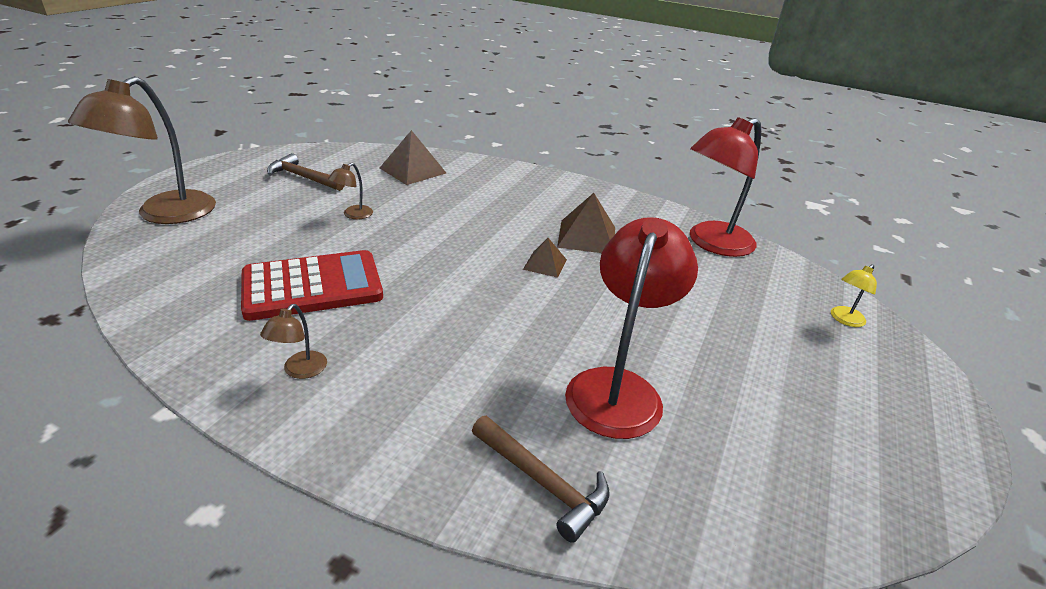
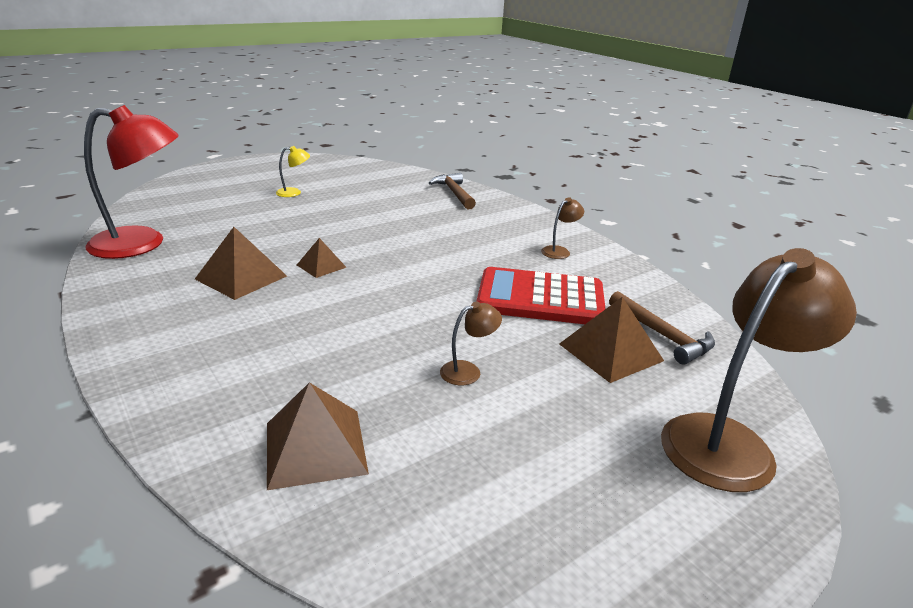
camera: 150 degrees left, 5 degrees down
brown hammer [267,153,345,191] -> brown hammer moved to [609,291,715,365]
red lamp [565,217,698,439] -> none
yellow lamp [831,264,877,327] -> yellow lamp moved to [276,146,310,197]
none -> brown pyramid [559,297,664,383]

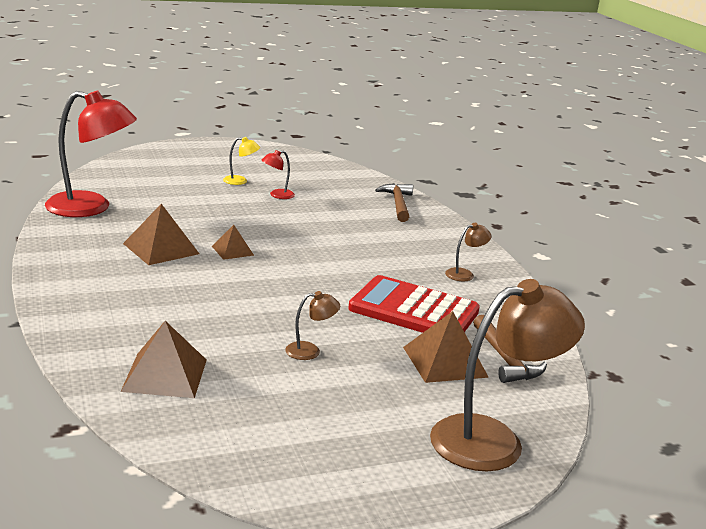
camera: 15 degrees right, 5 degrees down
none -> red lamp [262,150,295,199]

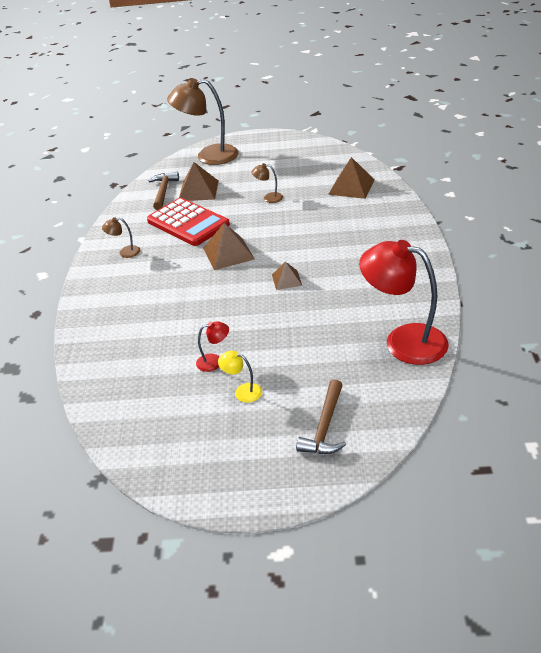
camera: 155 degrees left, 15 degrees up
brown pyramid [123,204,199,265] -> brown pyramid moved to [203,223,255,270]
brown hammer [375,183,413,222] -> brown hammer moved to [296,379,346,454]

